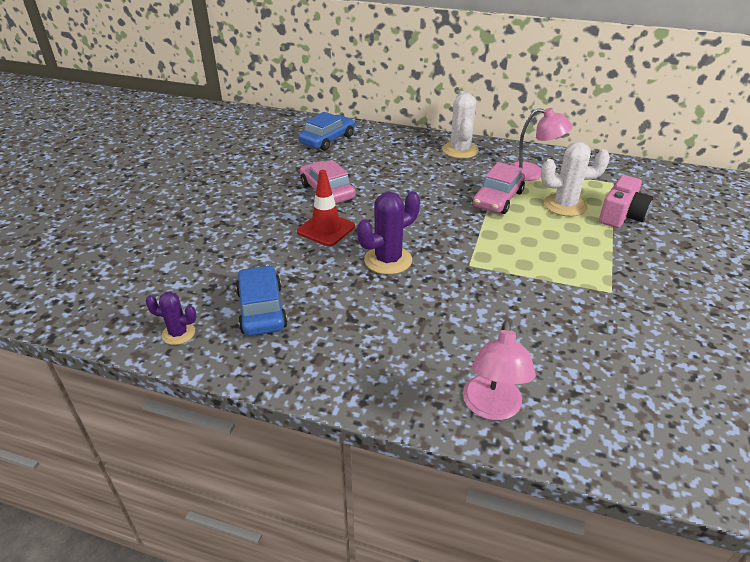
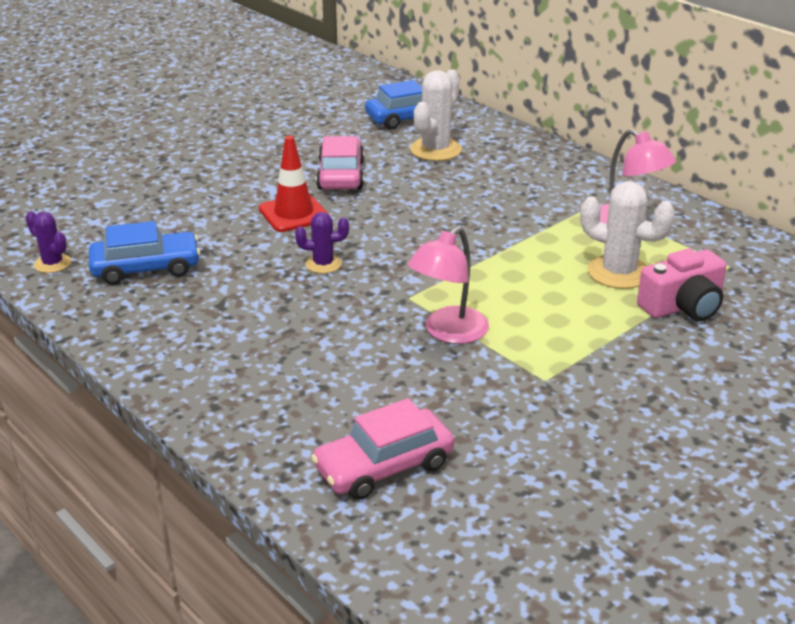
camera: 30 degrees right, 5 degrees down
blue car [235,265,288,336] -> blue car turned 60 degrees clockwise [89,221,200,285]
purple cactus [357,191,420,275] -> purple cactus [295,212,349,274], size x0.59
white cactus [442,91,479,159] -> white cactus moved to [410,70,462,161]
pink lamp [463,320,536,420] -> pink lamp moved to [408,227,489,344]
pink car [472,162,525,214] -> pink car moved to [311,398,454,500]

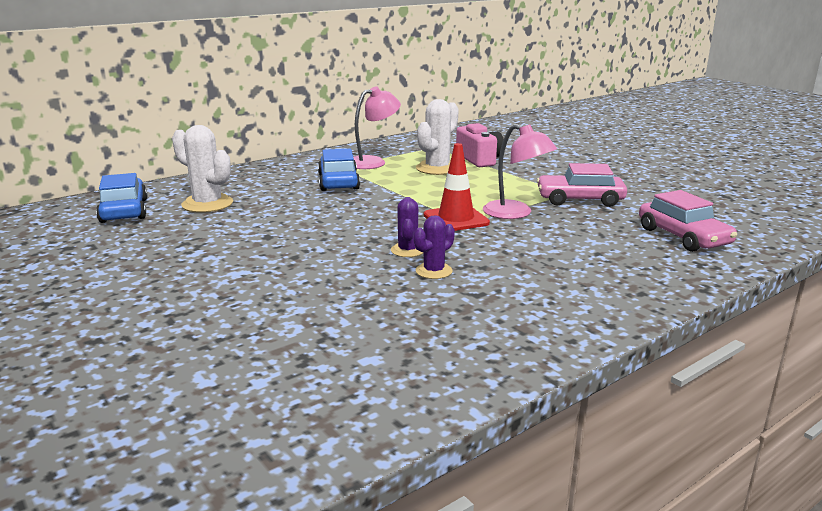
camera: 85 degrees left, 10 degrees down
purple cactus [26,211,71,273] -> purple cactus moved to [414,215,455,279]
blue car [89,221,200,285] -> blue car moved to [318,149,360,191]
red traffic cone [259,136,329,232] -> red traffic cone moved to [424,143,490,231]
pink car [316,136,364,190] -> pink car moved to [537,163,627,207]

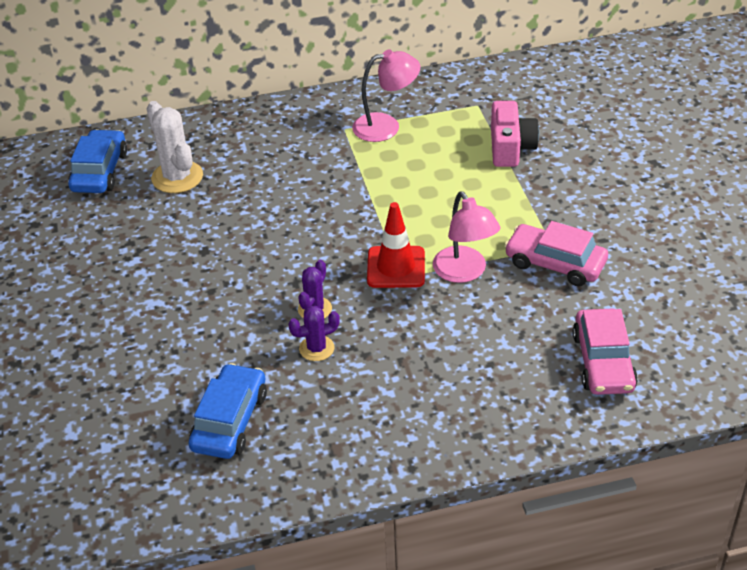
camera: 25 degrees right, 20 degrees up
blue car [318,149,360,191] -> blue car moved to [189,363,267,459]
white cactus [416,99,458,175] -> none

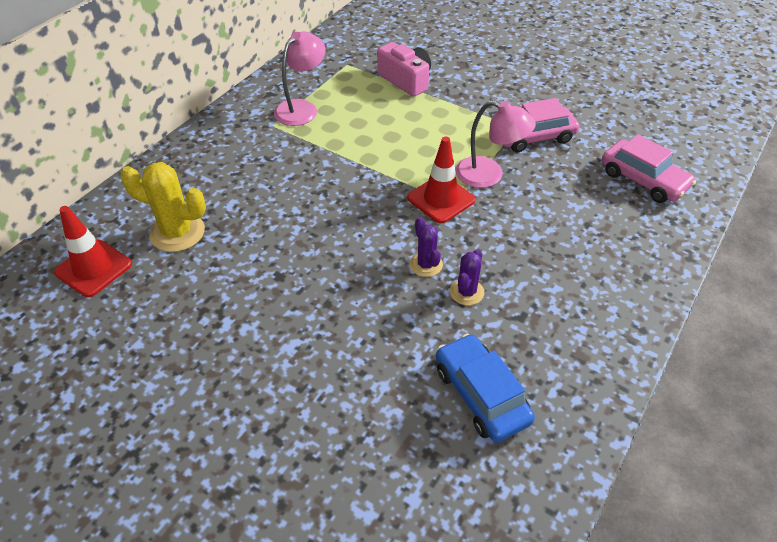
camera: 45 degrees left, 5 degrees up
blue car [68,129,127,193] -> red traffic cone [54,206,132,297]
white cactus [147,101,203,193] -> yellow cactus [120,162,206,252]

